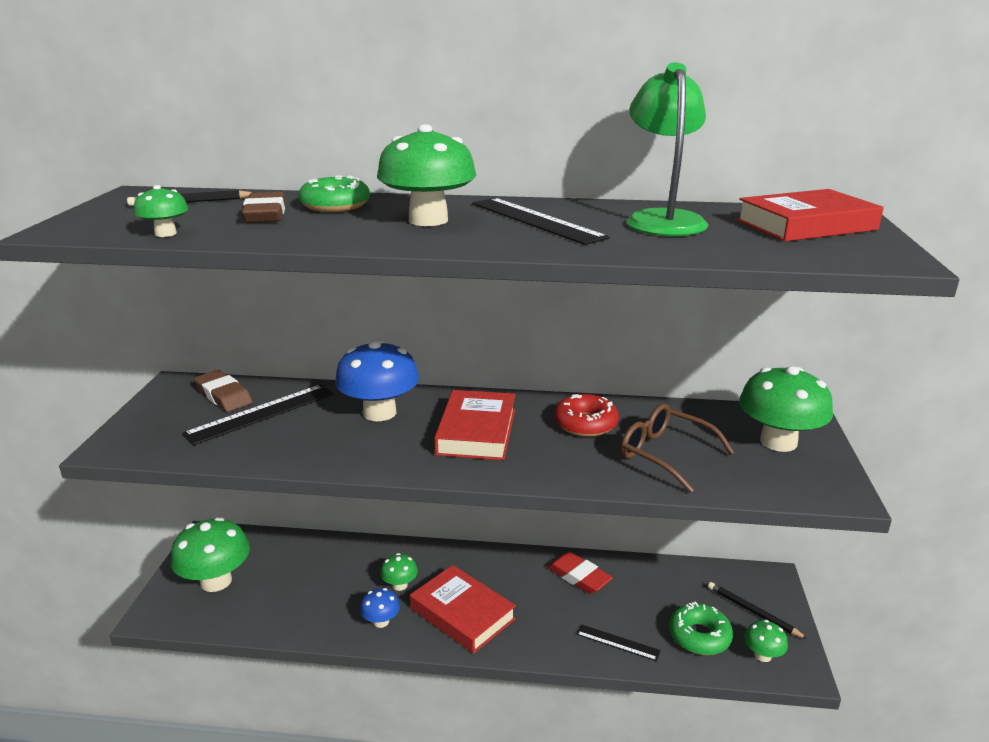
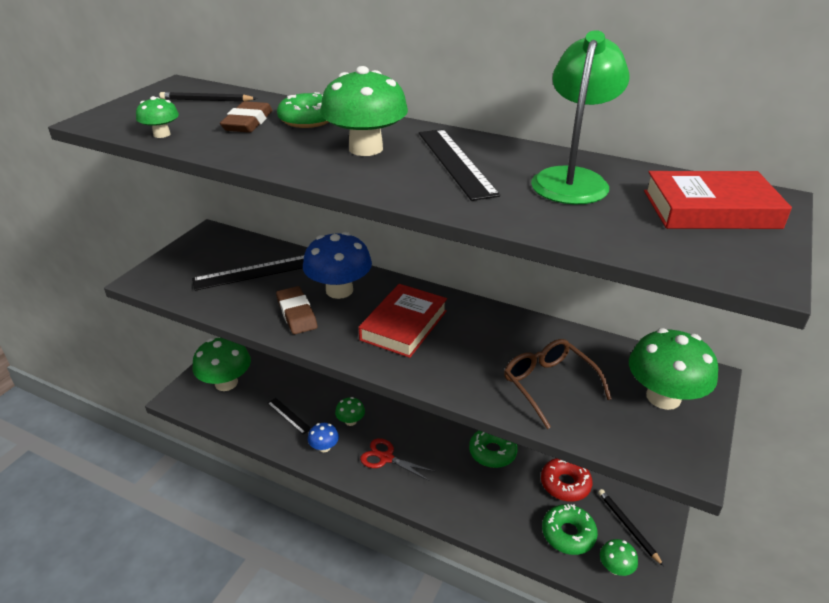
camera: 20 degrees right, 10 degrees up
brown eraser [194,370,253,412] -> brown eraser moved to [276,286,317,334]
red book [410,565,516,654] -> red scissors [360,438,436,481]
red eraser [547,552,613,594] -> green donut [469,430,518,468]
red donut [554,394,619,437] -> red donut moved to [541,458,592,502]
black ruler [576,624,661,661] -> black ruler moved to [267,398,311,434]

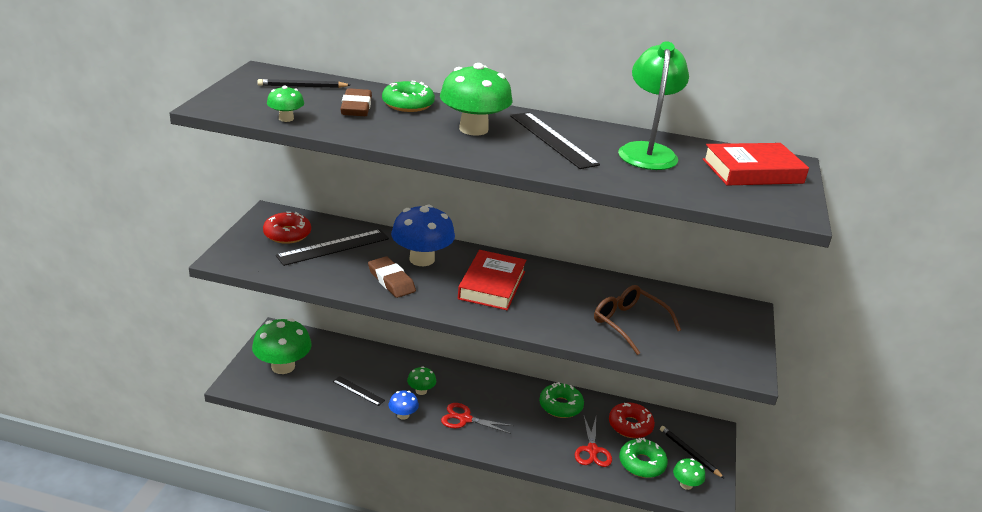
camera: 15 degrees left, 5 degrees down
green mushroom [629,328,718,410] -> none
none -> red donut [263,212,311,244]
none -> red scissors [575,416,612,467]

